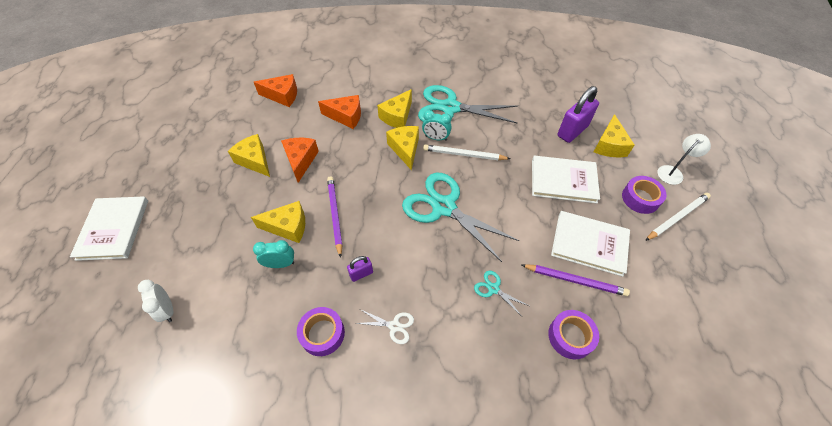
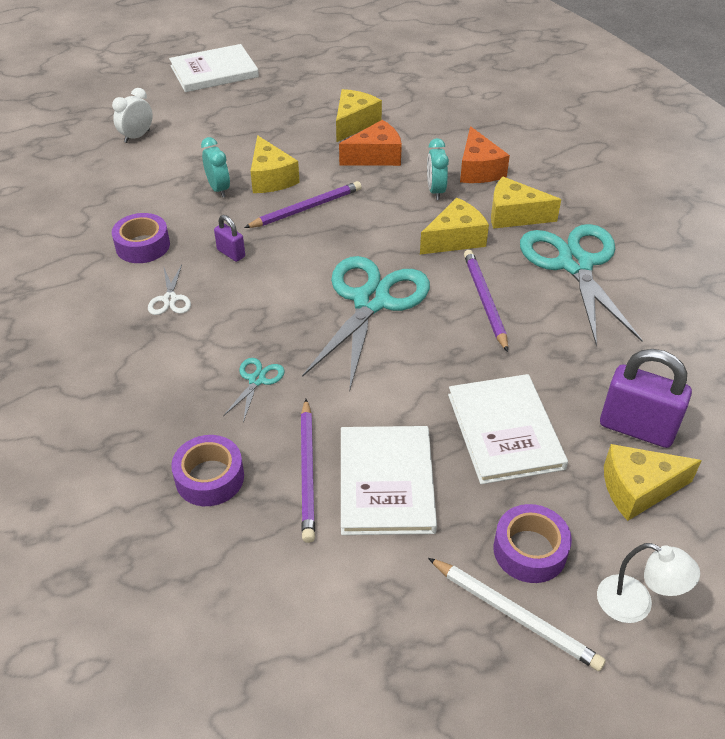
camera: 70 degrees right, 10 degrees down
orange cheese [254,74,297,107] -> none
turquoise clock [422,110,452,141] -> turquoise clock moved to [427,138,449,200]
white pencil [423,145,510,160] -> purple pencil [464,250,508,352]

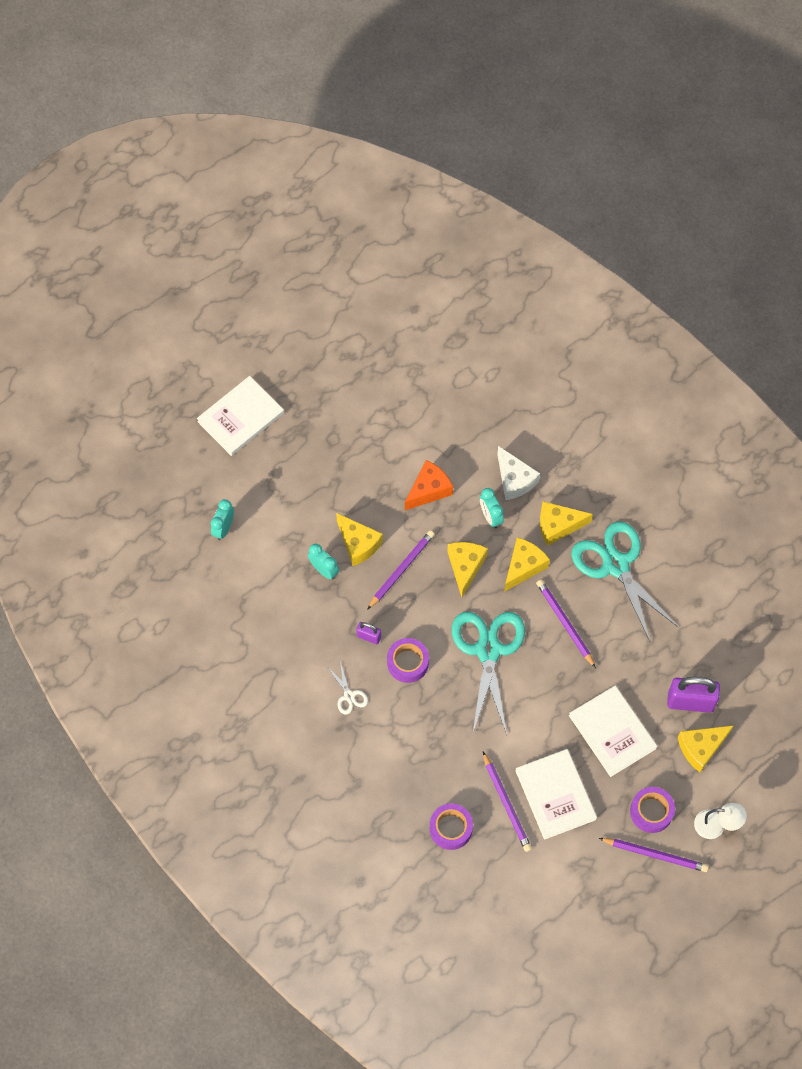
camera: 20 degrees left, 20 degrees up
white clock [112,88,153,143] -> turquoise clock [211,499,234,540]
purple tape [112,213,170,263] -> purple tape moved to [387,638,429,683]
turquoise scissors [223,358,285,423] -> none
yellow cheese [336,89,382,142] -> yellow cheese moved to [447,542,488,597]
white pencil [428,558,606,671] -> purple pencil [599,838,709,872]
orange cheese [460,126,510,183] -> white cheese [497,446,540,500]

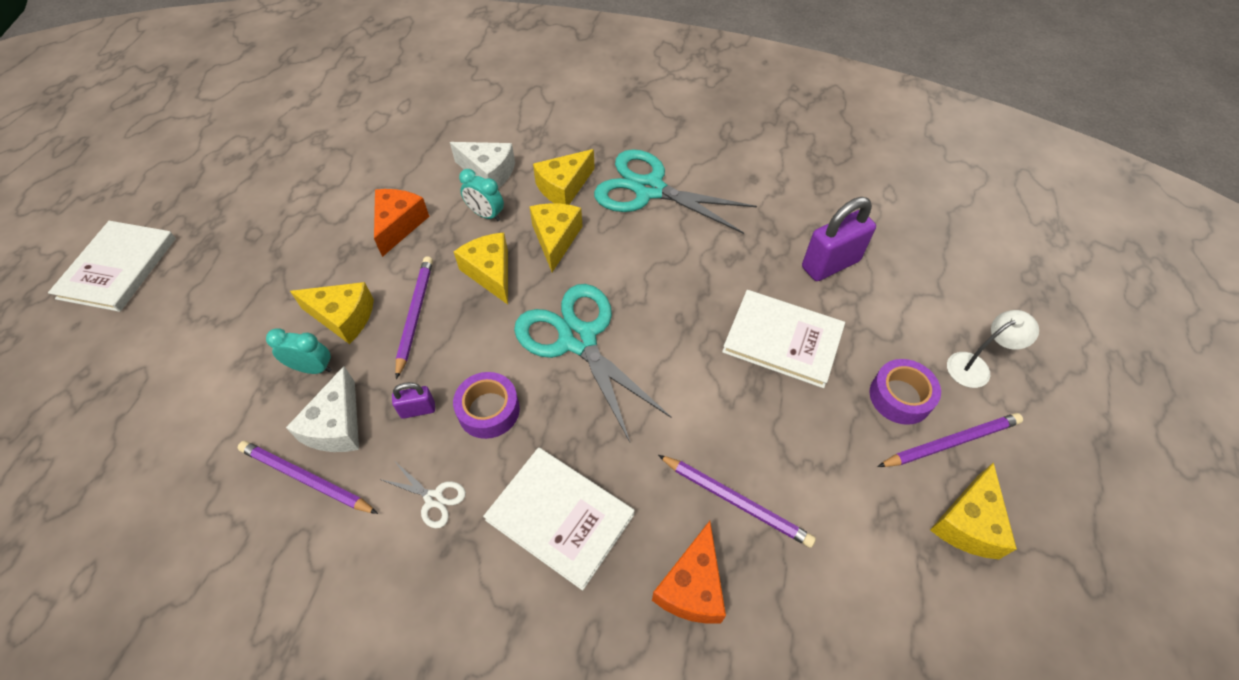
camera: 35 degrees left, 10 degrees down
turquoise clock [211,499,234,540] -> none
purple tape [430,803,473,850] -> orange cheese [652,521,726,624]
white book [515,749,597,840] -> white book moved to [483,447,635,591]
purple pencil [536,580,596,668] -> purple pencil moved to [238,441,378,514]
yellow cheese [678,725,734,772] -> yellow cheese moved to [930,462,1017,559]
none -> white cheese [286,366,359,452]

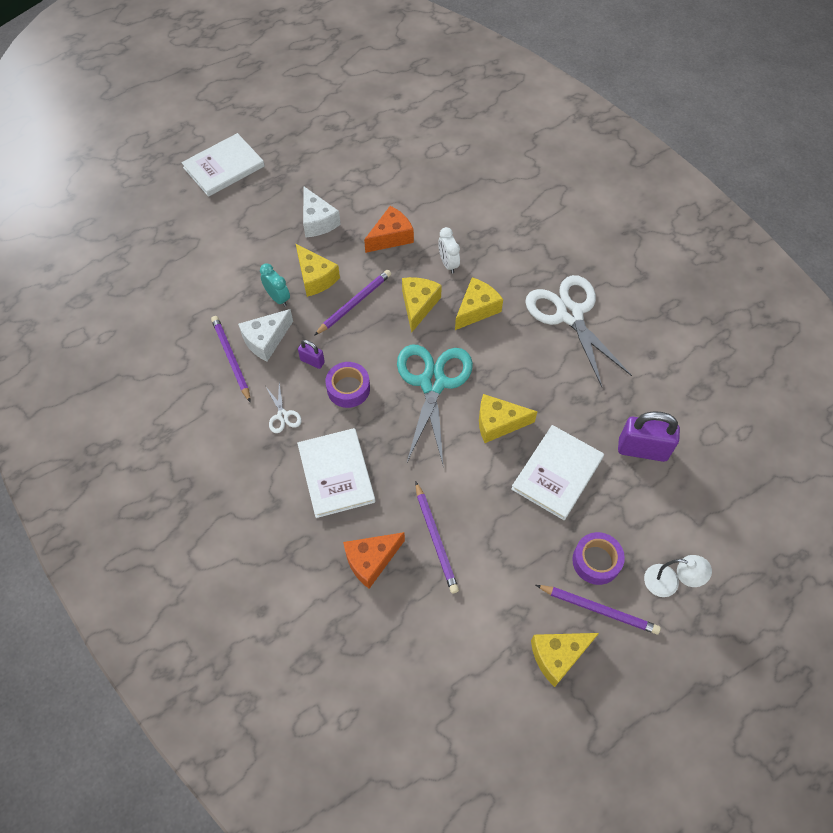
camera: 40 degrees right, 5 degrees up
white cheese [450,142,515,189] -> white cheese moved to [303,187,341,237]
turquoise clock [459,169,504,221] -> white clock [438,227,460,274]
yellow cheese [533,149,595,205] -> yellow cheese moved to [479,394,538,443]
turquoise scissors [594,149,757,234] -> white scissors [525,275,632,387]
white book [722,290,845,388] -> white book turned 60 degrees clockwise [511,425,604,520]

